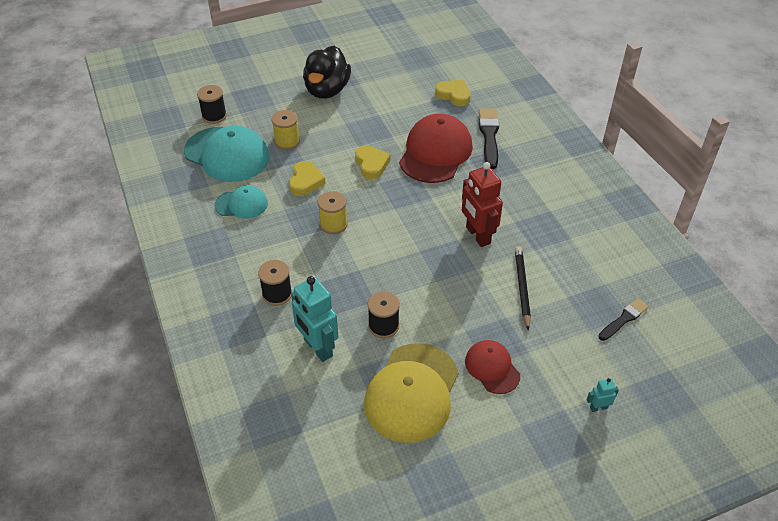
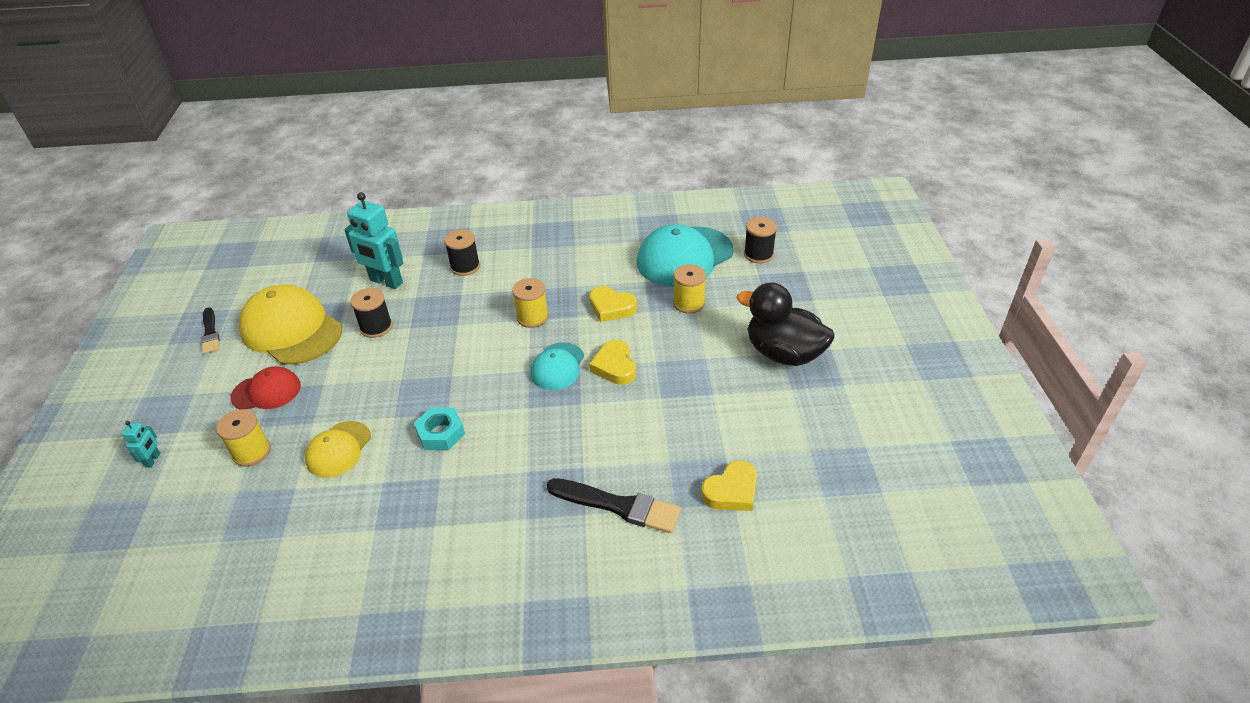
camera: 110 degrees right, 5 degrees down
turquoise cap [215,185,268,219] -> turquoise cap moved to [530,342,584,390]
turquoise robot [291,276,339,362] -> turquoise robot turned 135 degrees counterclockwise [344,192,403,289]
yellow heart [355,145,390,179] -> yellow heart turned 75 degrees clockwise [589,340,636,385]
red cap [399,114,473,183] -> none
red robot [462,162,503,247] -> turquoise nut [414,407,465,450]
black pencil [515,246,531,330] -> yellow cap [305,421,371,478]
black brush [598,298,649,341] -> black brush moved to [201,308,220,354]
none -> yellow spool [216,409,271,467]

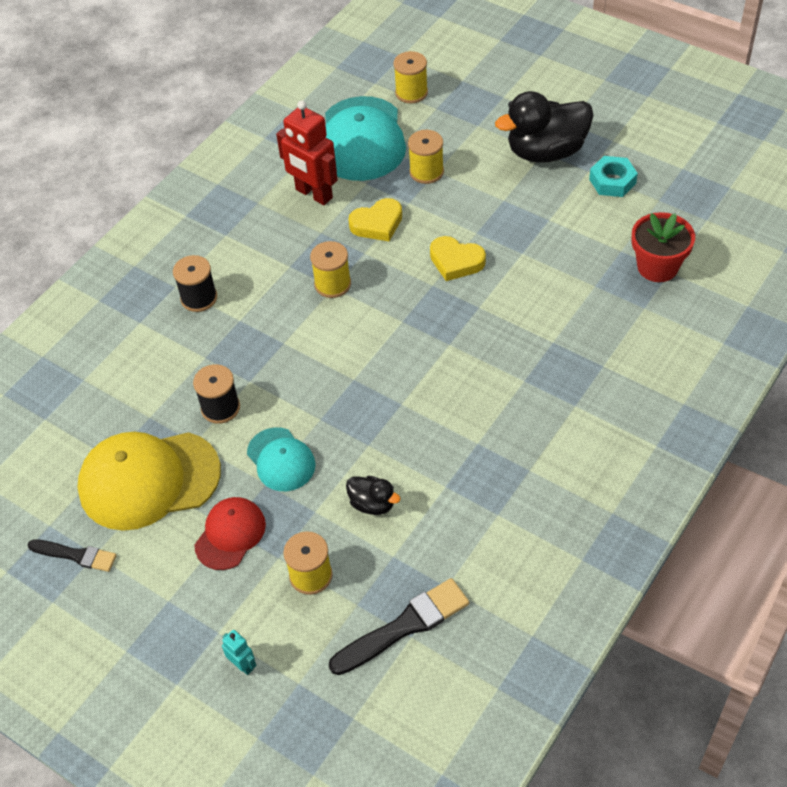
camera: 50 degrees left, 10 degrees up
yellow cap [305,421,371,478] -> black duck [346,476,401,515]
turquoise robot [344,192,403,289] -> none
turquoise nut [414,407,465,450] -> turquoise nut moved to [589,156,638,197]
turquoise cap [530,342,584,390] -> turquoise cap moved to [247,427,316,491]
black brush [547,478,681,533] -> black brush moved to [329,578,469,675]
yellow heart [701,460,757,511] -> red flower pot [632,212,695,282]
black spool [744,217,777,263] -> yellow spool [393,51,428,103]
none -> red robot [276,100,338,205]

